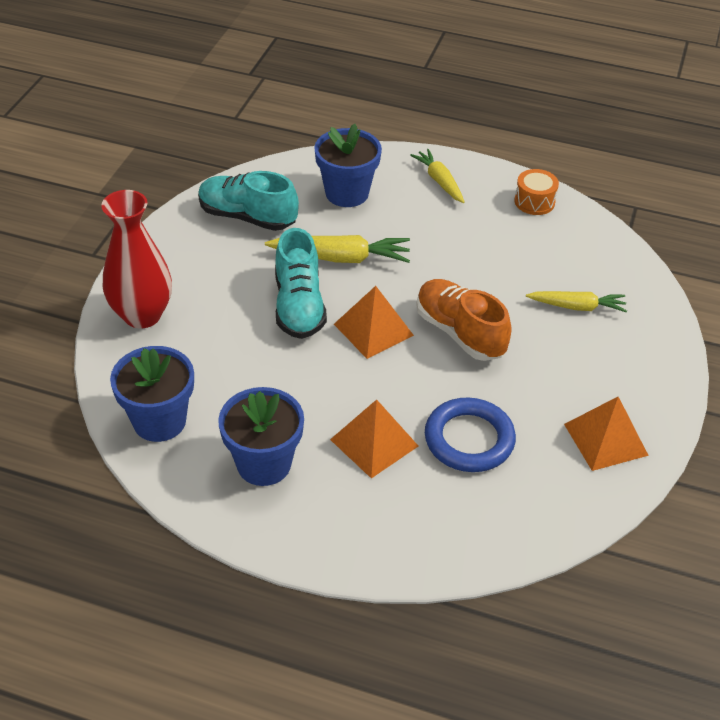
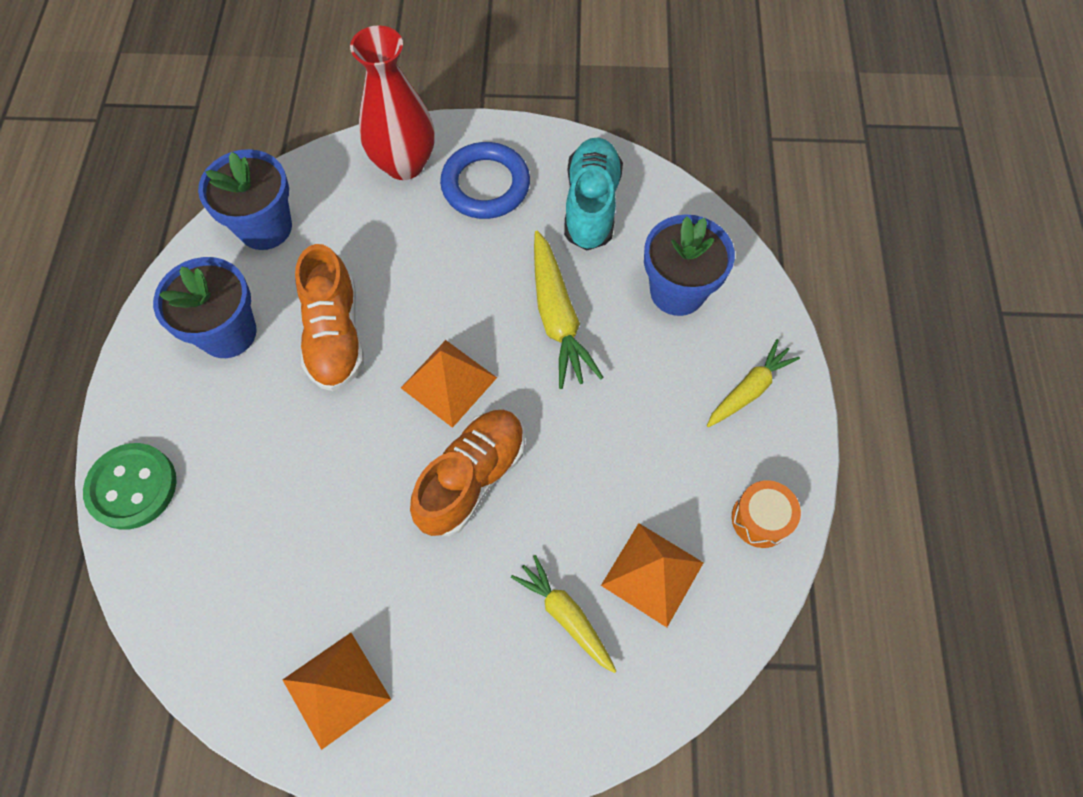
camera: 75 degrees right, 20 degrees up
turquoise shoe [275,228,327,339] -> none
orange pyramid [330,399,418,478] -> orange pyramid moved to [601,523,704,627]
blue ring [425,398,516,472] -> blue ring moved to [440,142,530,219]
yellow carrot [526,291,627,312] -> yellow carrot turned 150 degrees clockwise [511,555,616,673]
none -> green button [83,443,176,530]
none -> orange shoe [295,244,364,391]

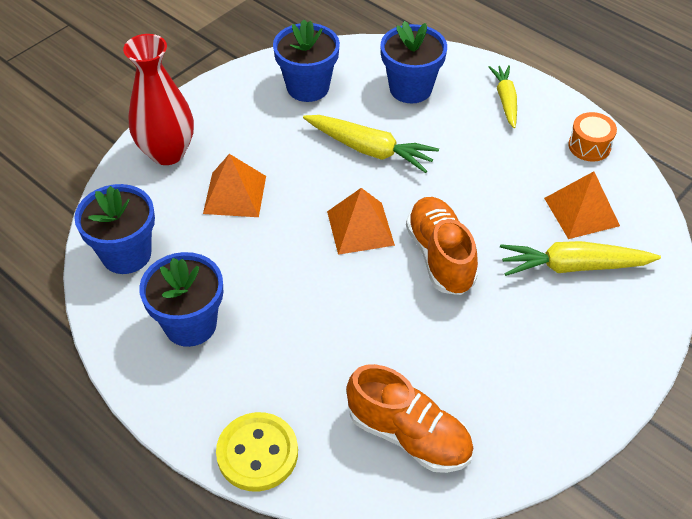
camera: 50 degrees left, 15 degrees down
green button [83,443,176,530] -> yellow button [216,412,298,491]
orange pyramid [283,633,391,750] -> orange pyramid moved to [203,154,266,217]
orange shoe [295,244,364,391] -> orange shoe moved to [346,364,474,473]
blue ring [440,142,530,219] -> none
yellow carrot [511,555,616,673] -> yellow carrot [500,241,661,276], size x1.50
turquoise shoe [564,138,623,250] -> blue flower pot [273,19,340,102]

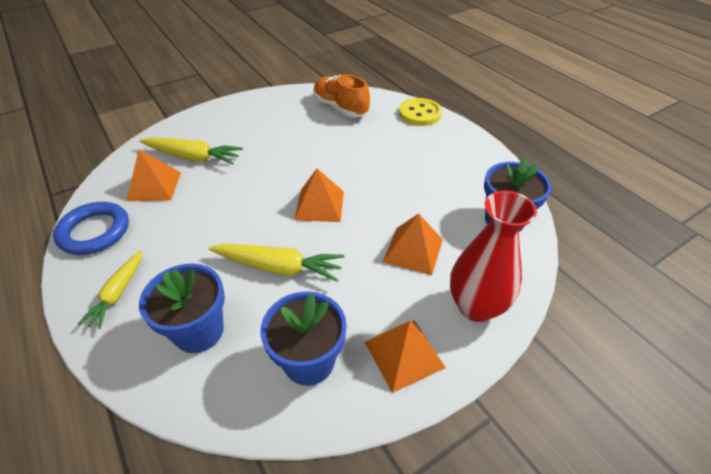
camera: 165 degrees left, 5 degrees down
blue flower pot [139,252,223,347] -> none
yellow carrot [303,115,439,173] -> yellow carrot turned 150 degrees clockwise [209,244,344,282]
orange shoe [406,197,478,295] -> none
orange drum [568,112,617,162] -> blue ring [53,202,129,255]
none -> orange pyramid [365,321,446,393]

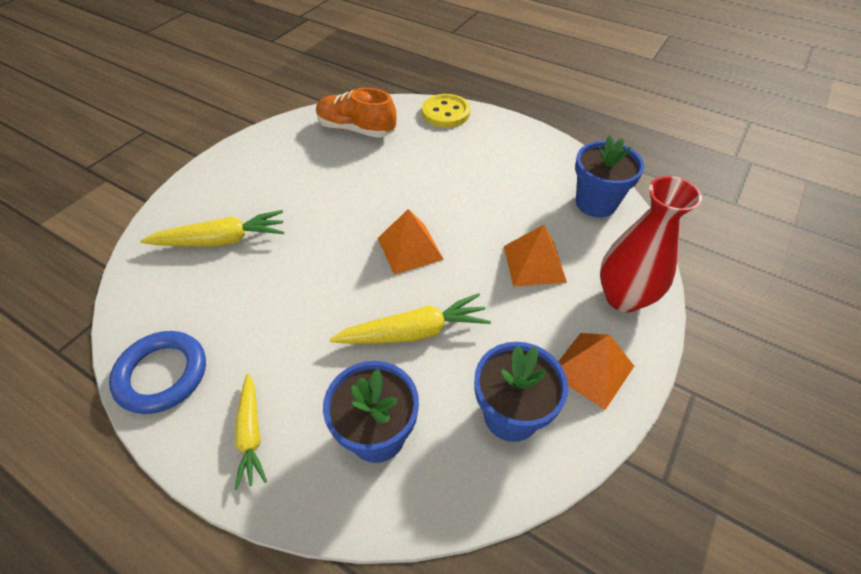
camera: 25 degrees left, 5 degrees up
orange pyramid [127,150,181,201] -> none

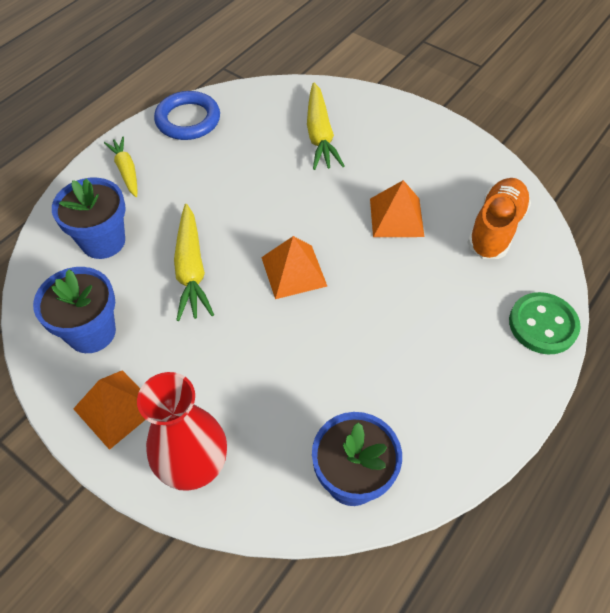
camera: 95 degrees right, 5 degrees up
yellow carrot [235,374,267,490] -> yellow carrot turned 75 degrees clockwise [104,137,137,197]
yellow button [422,94,470,128] -> green button [509,292,581,355]
orange pyramid [504,225,567,287] -> orange pyramid moved to [370,180,425,237]

